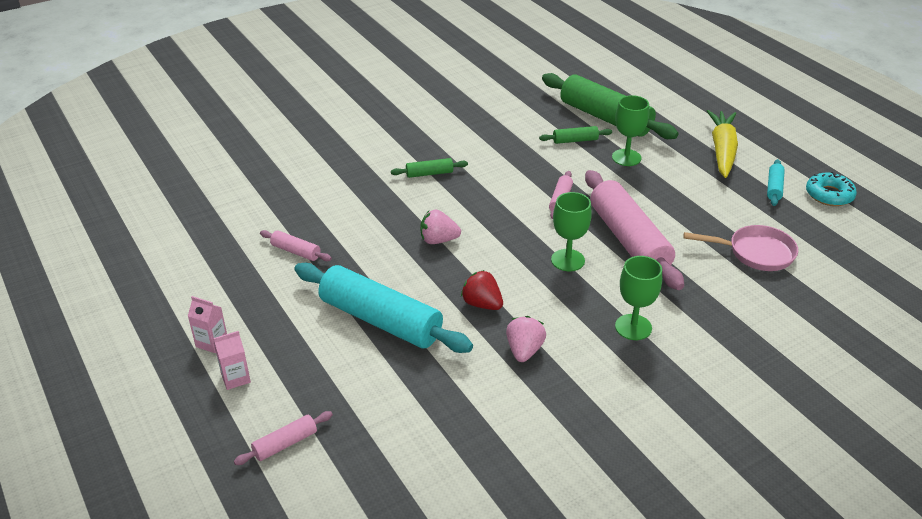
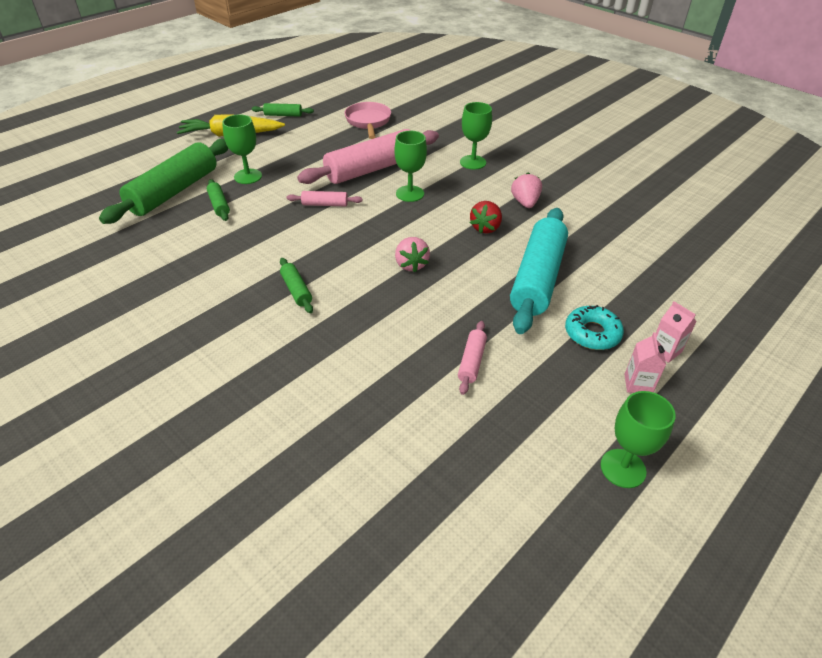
camera: 105 degrees left, 5 degrees up
pink rolling pin [234,411,333,465] -> none
pink strawberry [506,316,546,362] -> pink strawberry turned 90 degrees clockwise [511,172,542,208]
turquoise rolling pin [767,159,785,206] -> green rolling pin [252,103,314,117]
turquoise donut [806,172,857,206] -> turquoise donut moved to [565,305,624,350]
none -> green goblet [600,391,676,488]

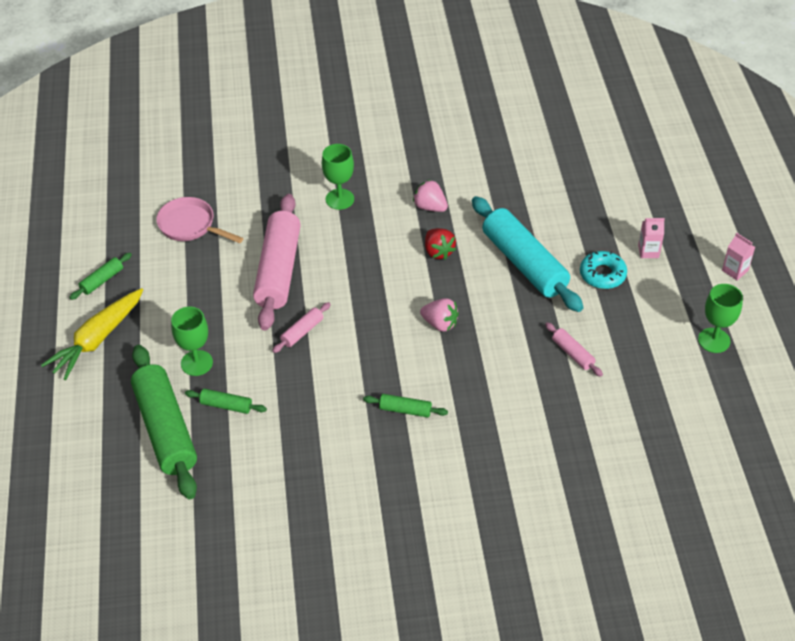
camera: 50 degrees left, 5 degrees up
green goblet [394,131,427,202] -> none
pink carton [625,332,666,393] -> pink carton moved to [722,233,755,280]

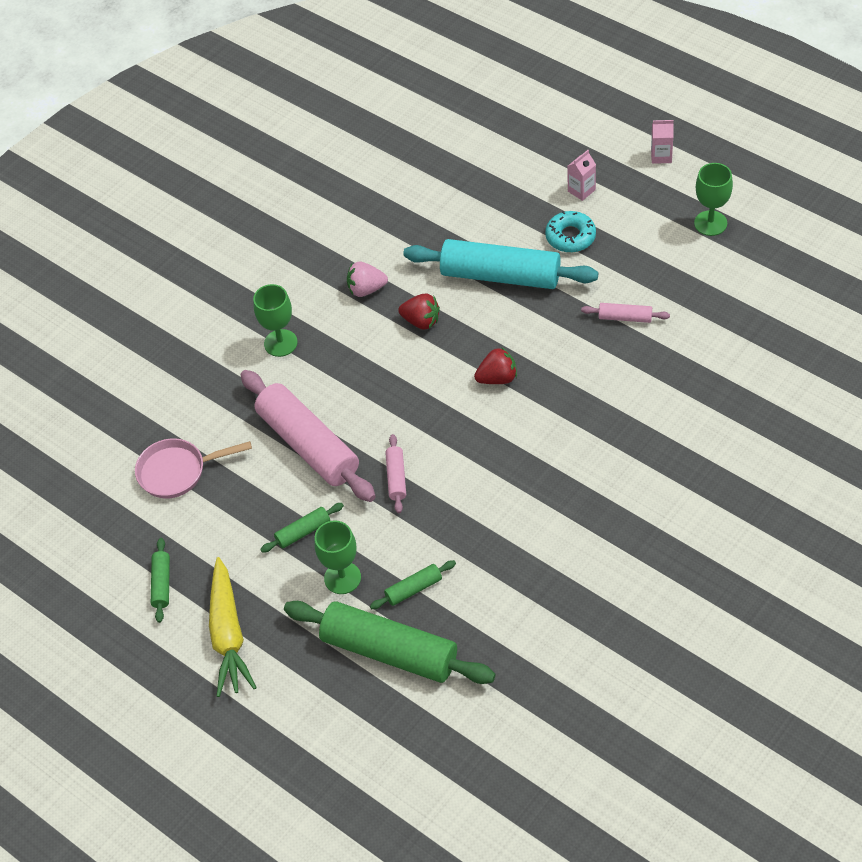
camera: 40 degrees left, 5 degrees up
green rolling pin [363,394,448,418] -> green rolling pin moved to [260,503,344,553]
pink strawberry [420,298,459,332] -> red strawberry [474,347,517,384]

